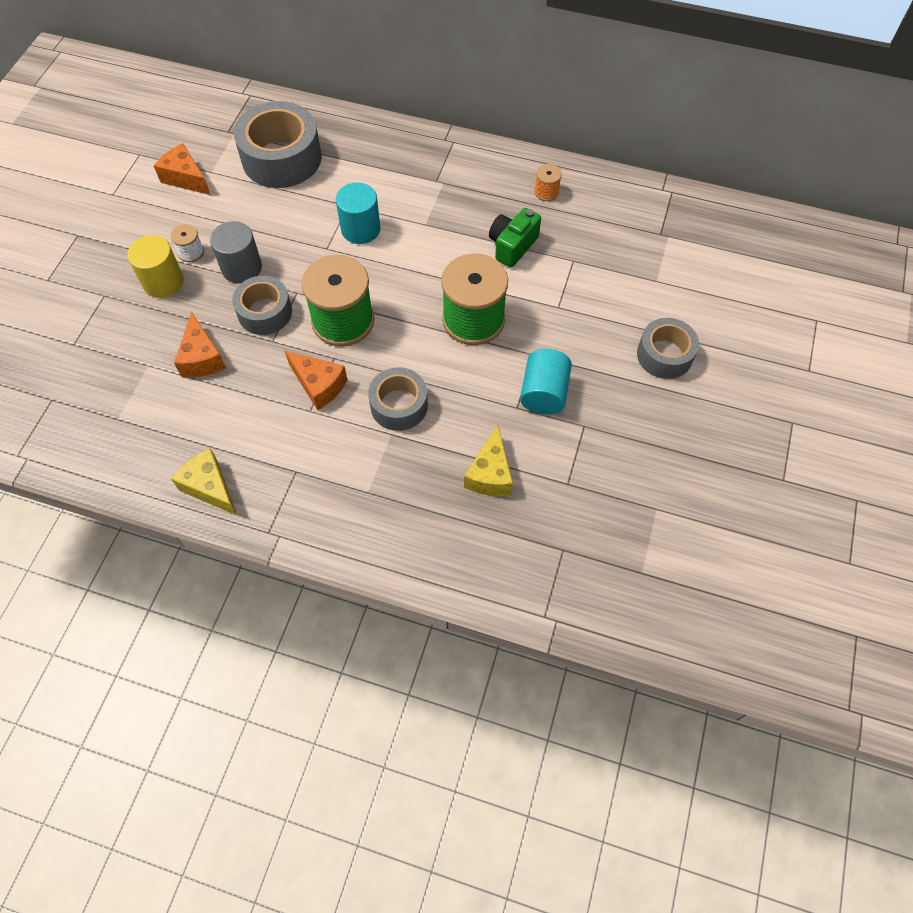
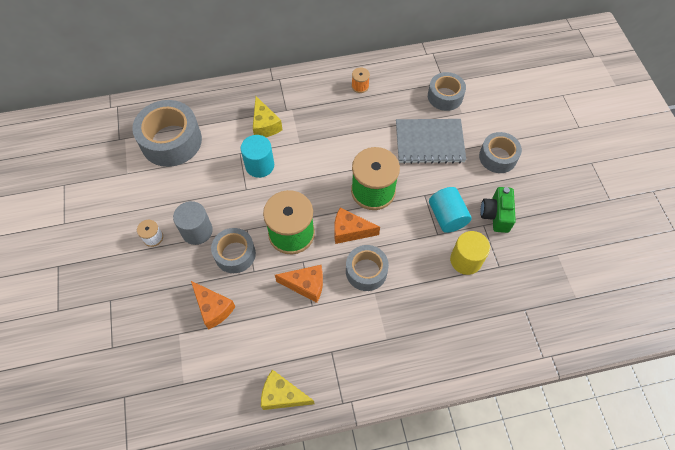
camera: 30 degrees left, 0 degrees up
yellow cylinder [127,235,184,298] -> yellow cylinder moved to [450,231,490,275]
orange cheese [154,143,211,195] -> orange cheese moved to [334,207,380,244]
yellow cheese [464,424,513,496] -> yellow cheese moved to [253,96,282,137]
green camera [489,208,541,268] -> green camera moved to [480,187,516,233]
none -> grey notebook [396,119,466,164]
none -> grey tape [428,72,466,111]

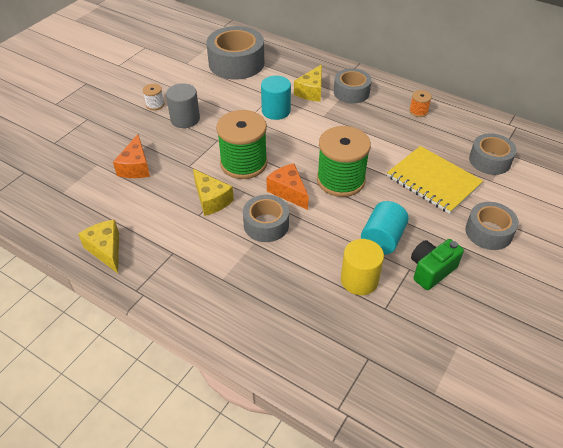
camera: 45 degrees right, 15 degrees down
grey tape [211,228,256,273] -> grey tape moved to [334,68,372,104]
orange cheese [275,265,323,303] -> yellow cheese [193,169,234,216]
grey notebook [396,119,466,164] -> yellow notebook [387,146,483,214]

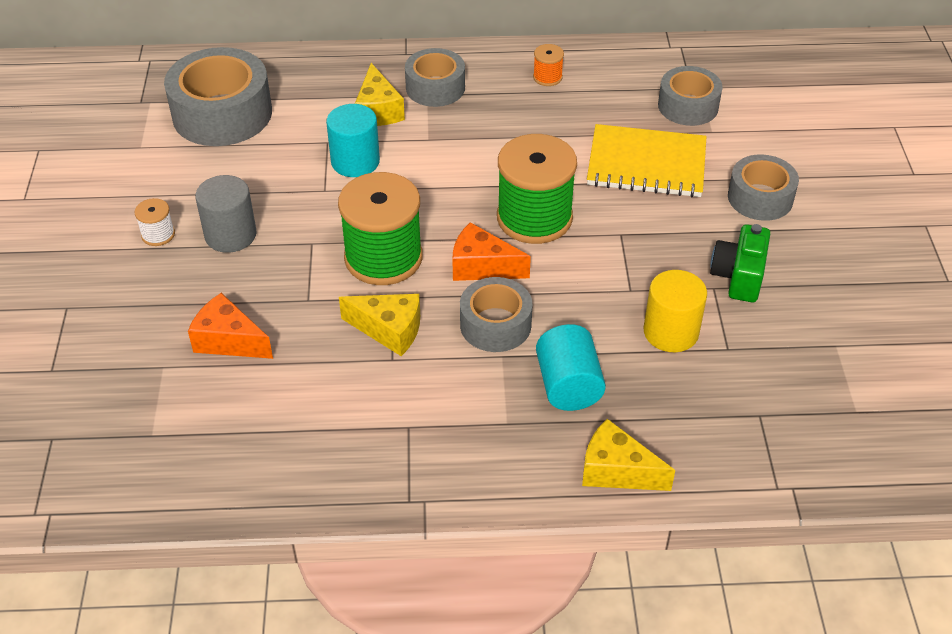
camera: 35 degrees left, 0 degrees up
yellow cheese [78,220,119,273] -> yellow cheese moved to [582,418,675,491]
orange cheese [113,134,150,178] -> orange cheese turned 150 degrees clockwise [188,293,273,359]
turquoise cylinder [361,201,409,255] -> turquoise cylinder moved to [536,324,606,411]

